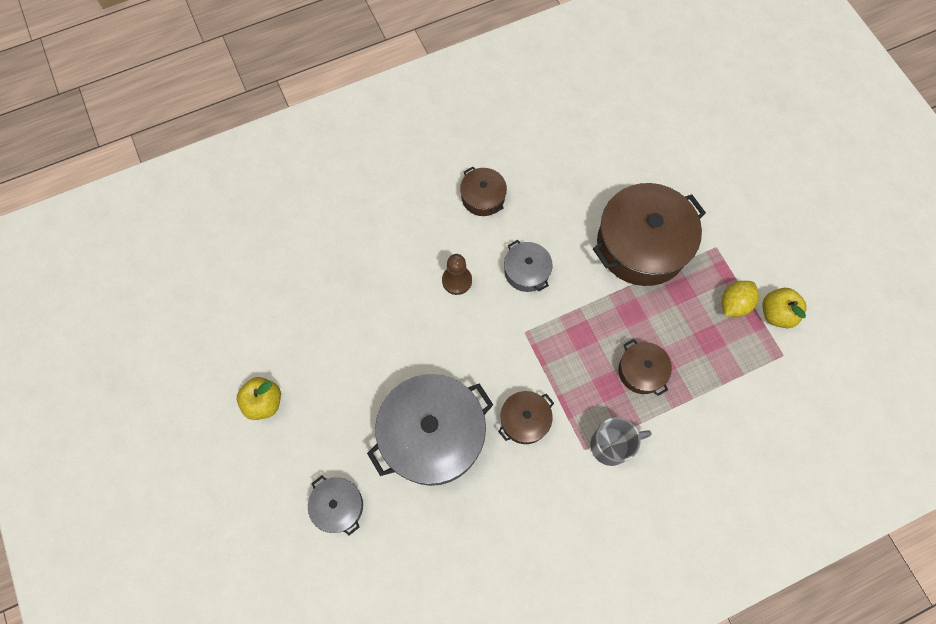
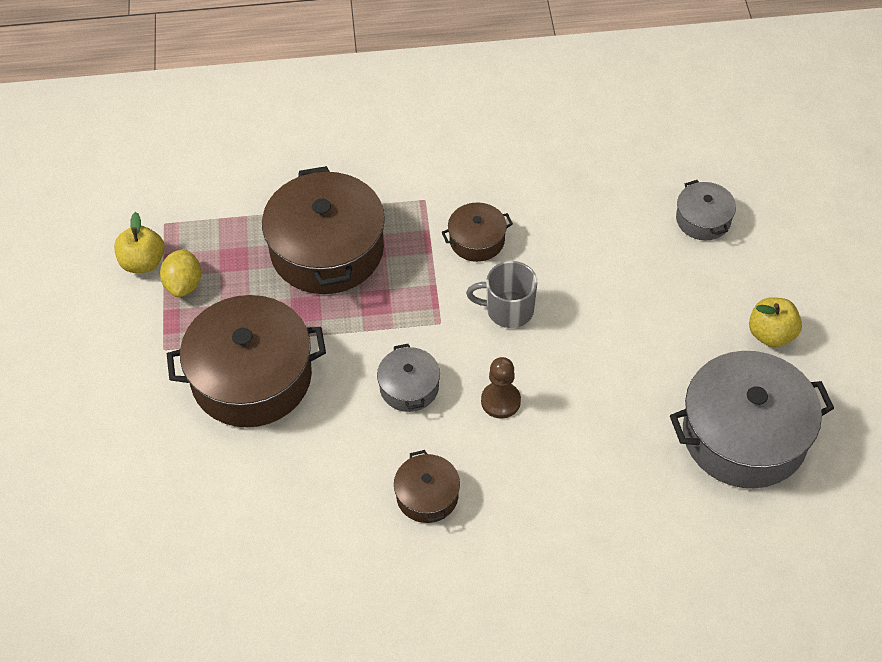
camera: 160 degrees left, 15 degrees down
grey pot [367,374,493,486] -> grey pot moved to [670,351,834,488]
grey mug [590,417,652,466] -> grey mug moved to [466,261,537,328]
brown pot [618,339,672,396] -> brown pot [262,166,385,294], size x2.05
yellow lemon [721,281,759,317] -> yellow lemon turned 60 degrees counterclockwise [160,249,201,297]

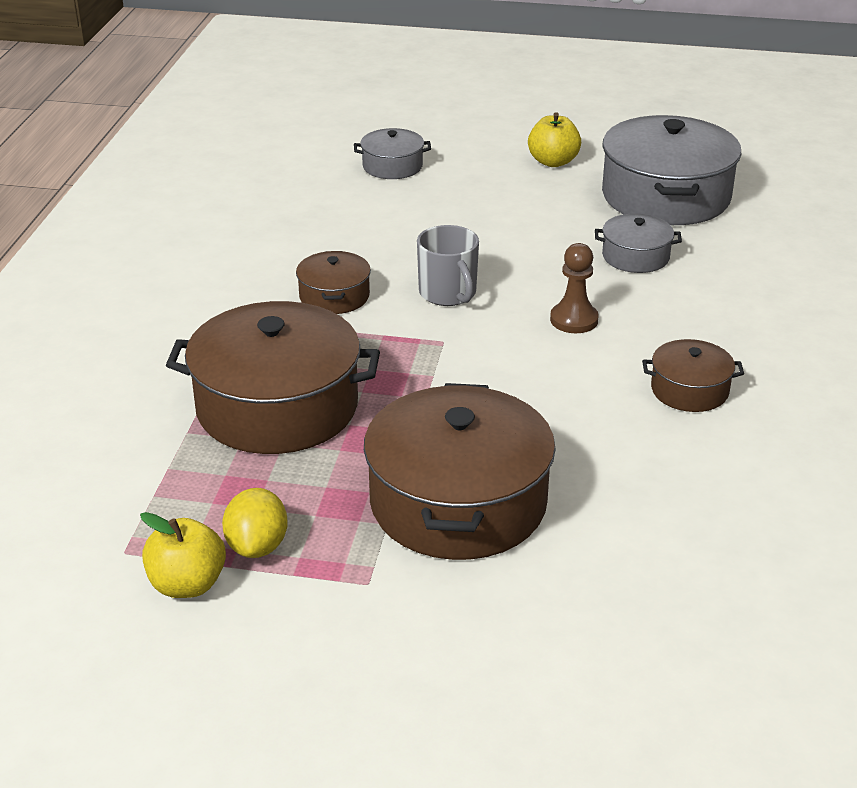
camera: 75 degrees left, 20 degrees down
yellow lemon [160,249,201,297] -> yellow lemon turned 75 degrees clockwise [222,488,288,558]
grey pot [377,344,440,412] -> grey pot moved to [595,214,682,273]
grey mug [466,261,537,328] -> grey mug turned 45 degrees counterclockwise [417,225,479,306]

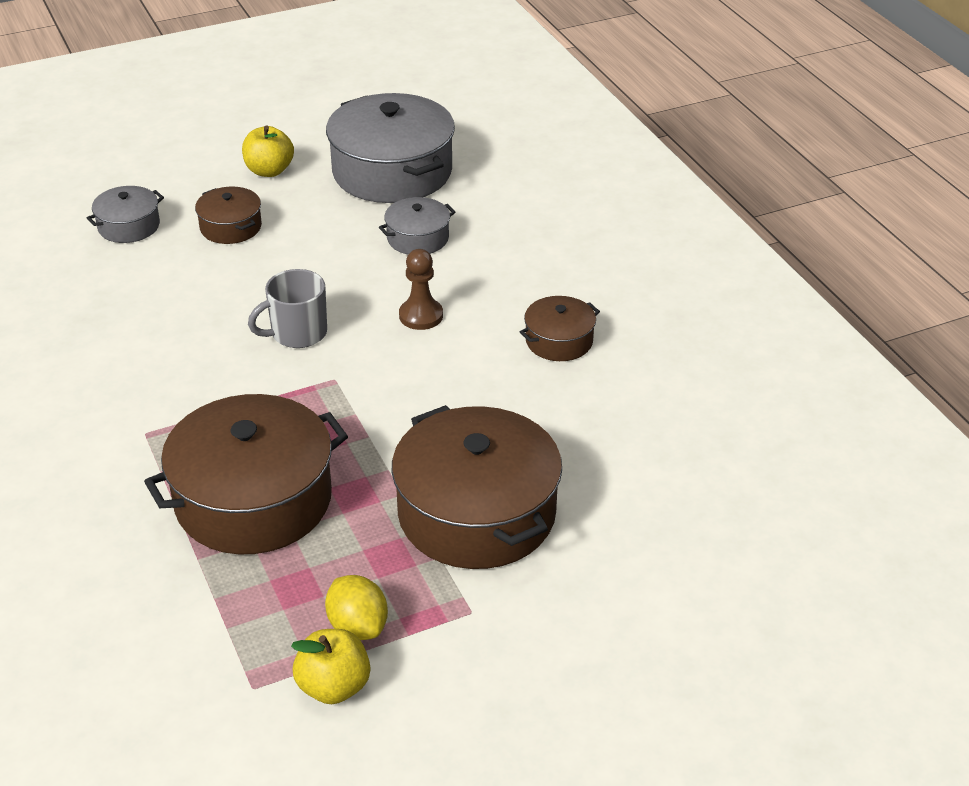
camera: 35 degrees left, 5 degrees up
brown pot [296,251,371,314] -> brown pot moved to [195,187,262,244]
grey mug [417,225,479,306] -> grey mug turned 120 degrees clockwise [248,269,327,348]

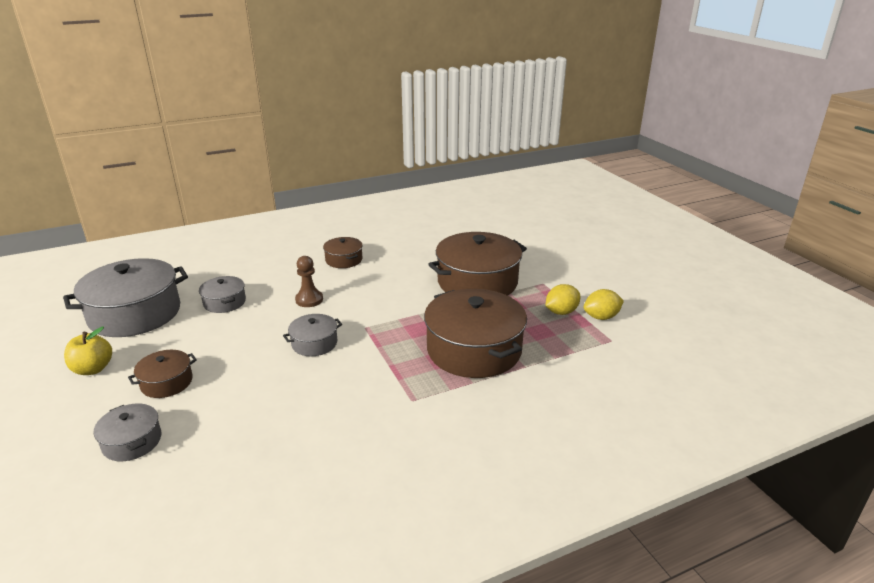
camera: 90 degrees left, 10 degrees down
grey mug [248,269,327,348] -> grey pot [283,314,342,356]
yellow apple [291,629,370,704] -> yellow lemon [584,289,624,320]

